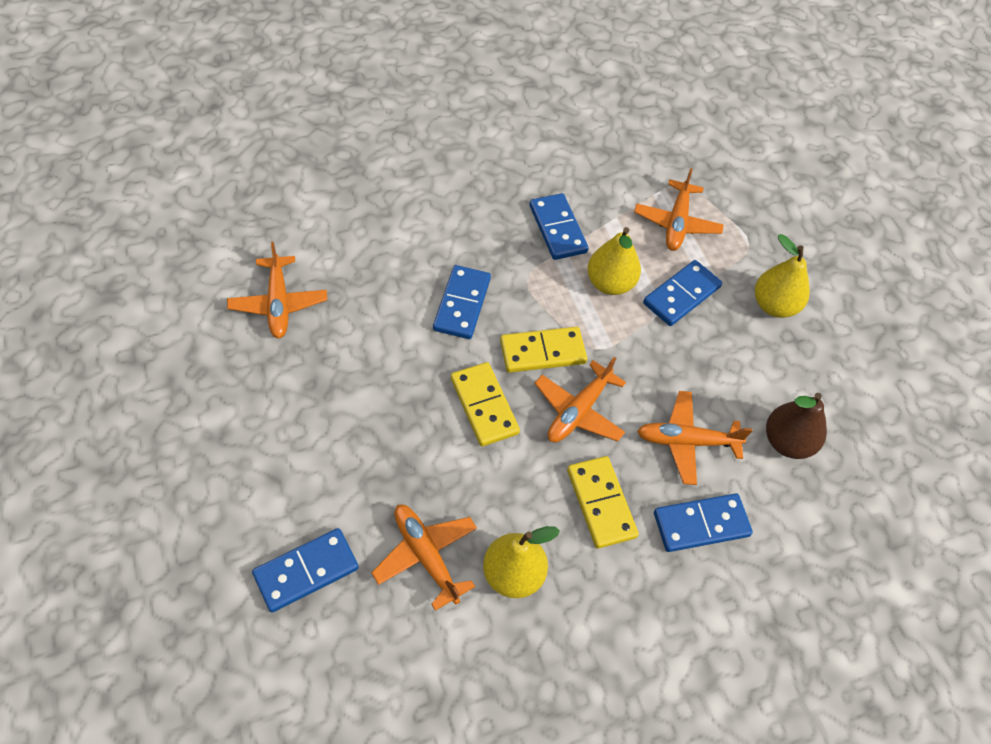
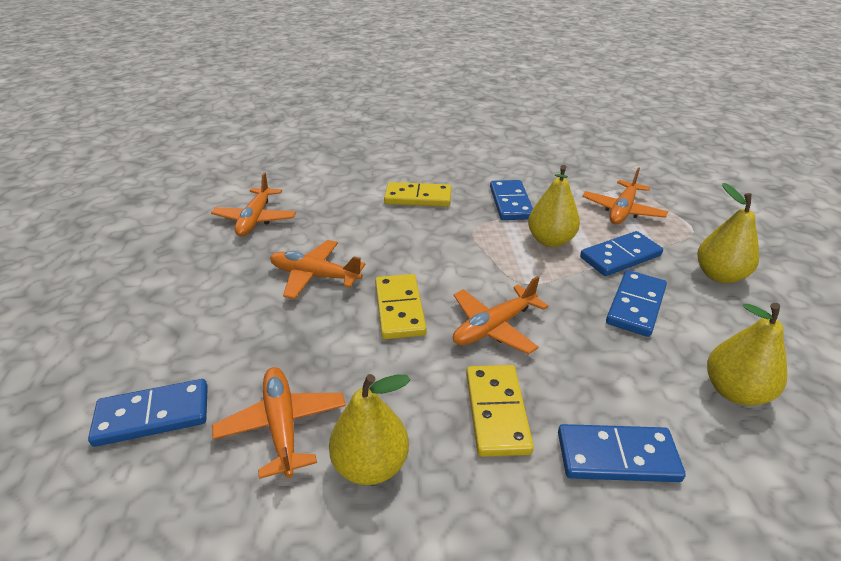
camera: 20 degrees right, 20 degrees down
blue domino [433,265,491,339] -> blue domino moved to [606,270,667,337]
yellow domino [500,327,587,373] -> yellow domino moved to [384,182,451,207]
orange plane [637,391,752,485] -> orange plane moved to [270,240,366,299]
brown pear [766,393,827,459] -> yellow pear [707,303,788,406]

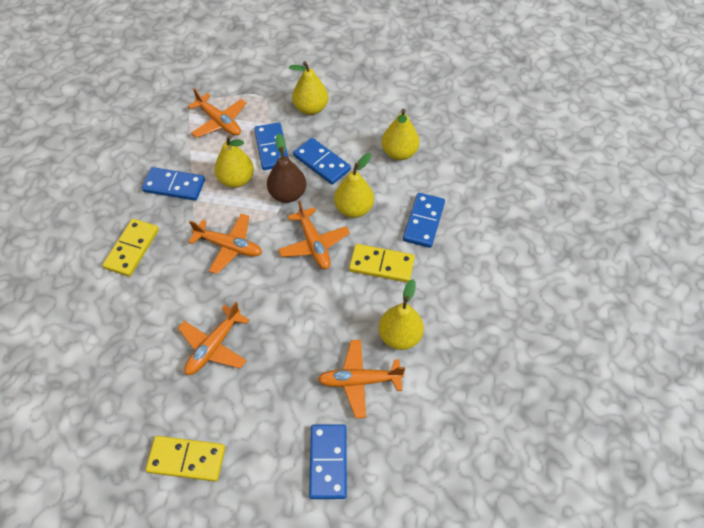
camera: 75 degrees left, 20 degrees up
orange plane [211,172,296,236] -> orange plane moved to [189,214,262,274]
yellow domino [375,274,427,339] -> yellow domino moved to [146,436,225,482]
none -> brown pear [267,133,306,203]
none -> yellow pear [334,153,374,218]

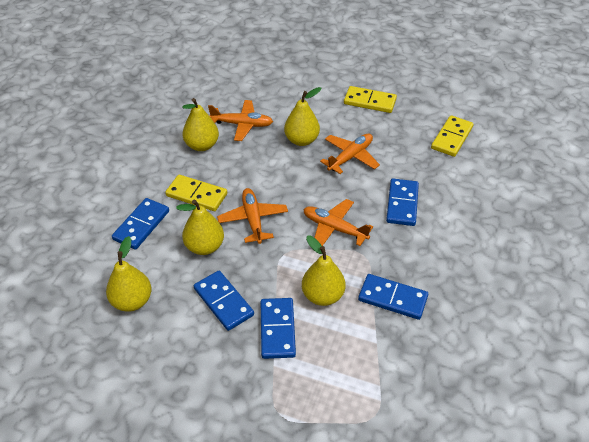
camera: 170 degrees left, 10 degrees down
yellow domino [102,219,159,277] -> yellow domino moved to [431,115,474,157]
orange plane [188,88,247,138] -> none
brown pear [267,133,306,203] -> none
yellow pear [289,61,328,115] -> yellow pear moved to [284,87,321,146]
blue domino [309,424,347,499] -> blue domino moved to [386,179,419,226]

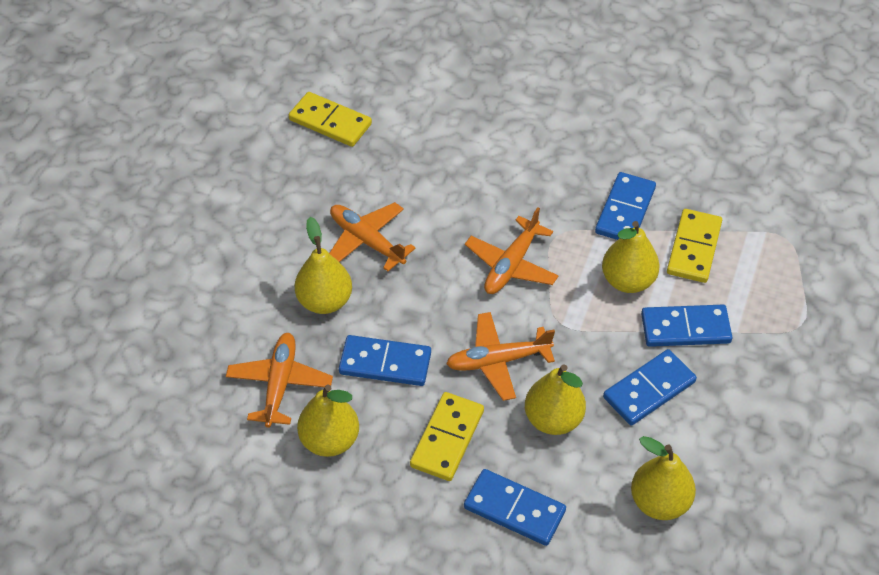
camera: 90 degrees left, 5 degrees up
yellow domino [344,86,397,113] -> yellow domino moved to [667,209,722,283]
blue domino [386,179,419,226] -> blue domino moved to [339,335,431,386]

